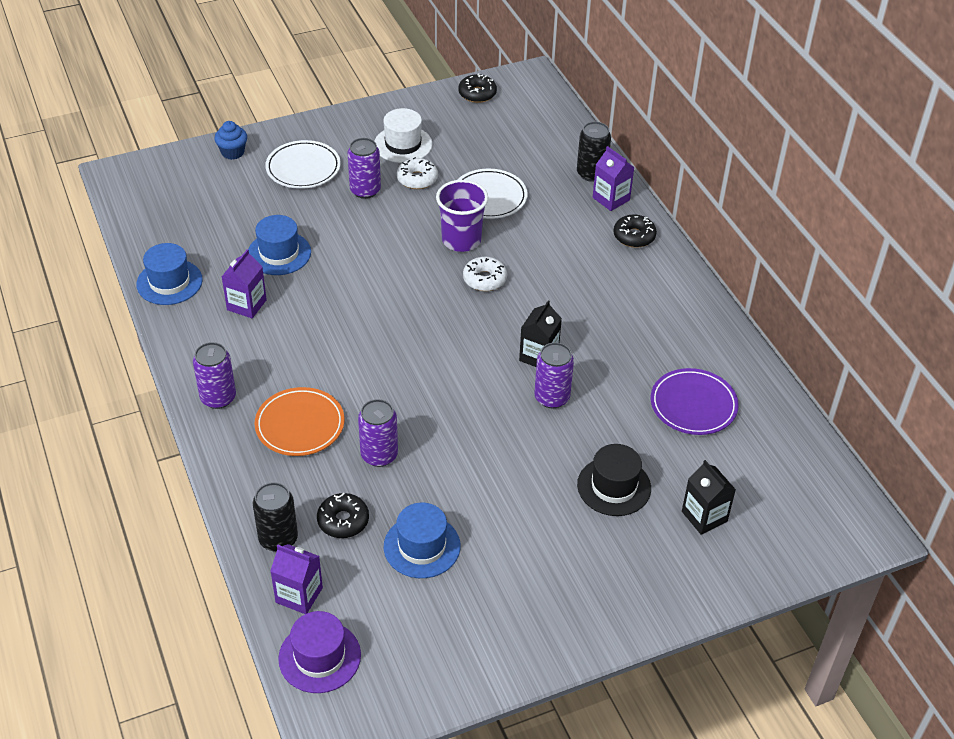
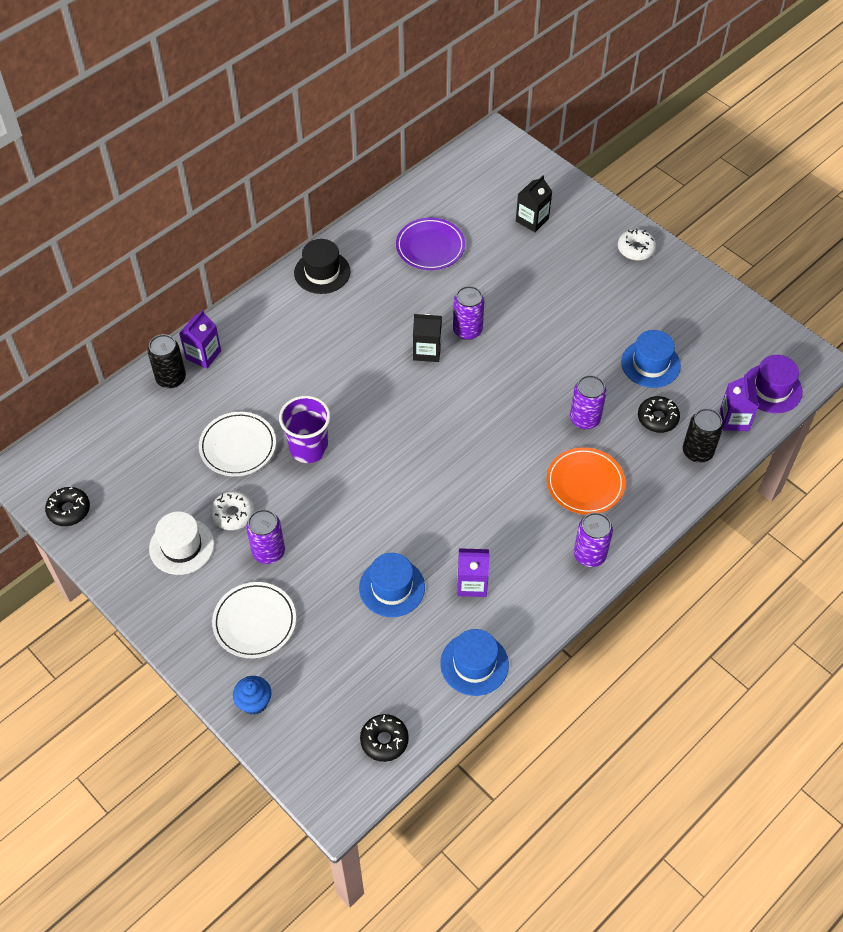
camera: 110 degrees left, 10 degrees up
white donut [463,257,507,291] -> white donut moved to [618,229,656,260]
black hat [577,444,651,516] -> black hat moved to [294,239,350,294]
black donut [613,215,657,248] -> black donut moved to [360,714,409,762]

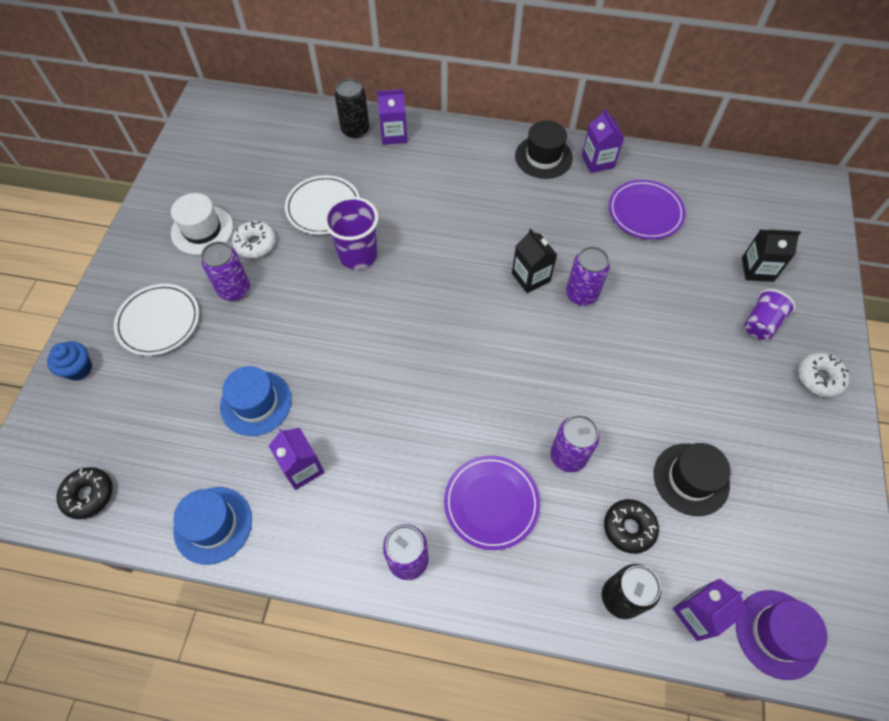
camera: 55 degrees right, 5 degrees up
black donut [45,487,90,526] -> none
orange plate [547,447,625,515] -> purple plate [444,455,540,550]
blue hat [621,330,681,388] -> black hat [654,443,731,516]
none -> purple carton [582,109,624,173]
none -> purple cup [744,289,796,340]

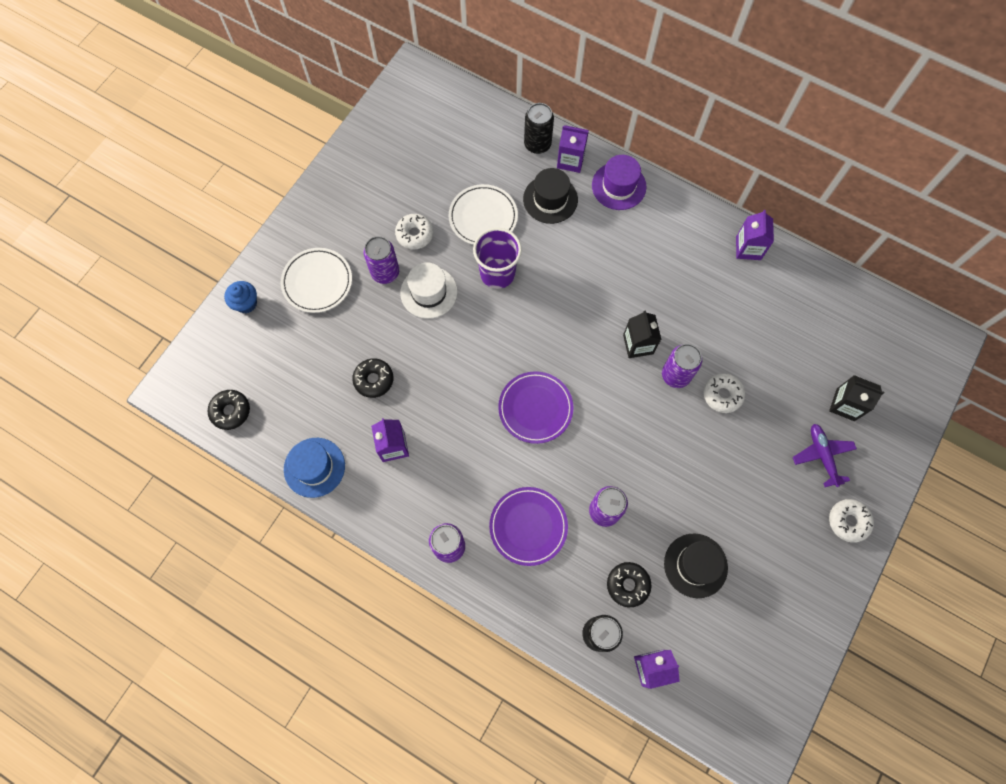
camera: 20 degrees right, 10 degrees up
white hat [171,193,233,255] -> white hat moved to [400,262,458,319]
blue hat [220,366,292,436] -> black donut [352,358,393,398]
black hat [515,120,573,179] -> black hat moved to [523,168,578,224]
purple plate [609,180,686,240] -> purple plate moved to [498,371,573,444]
purple hat [736,590,828,680] -> purple hat moved to [592,155,647,210]
purple cup [744,289,796,340] -> purple plane [793,424,857,487]
none -> white donut [704,373,745,413]

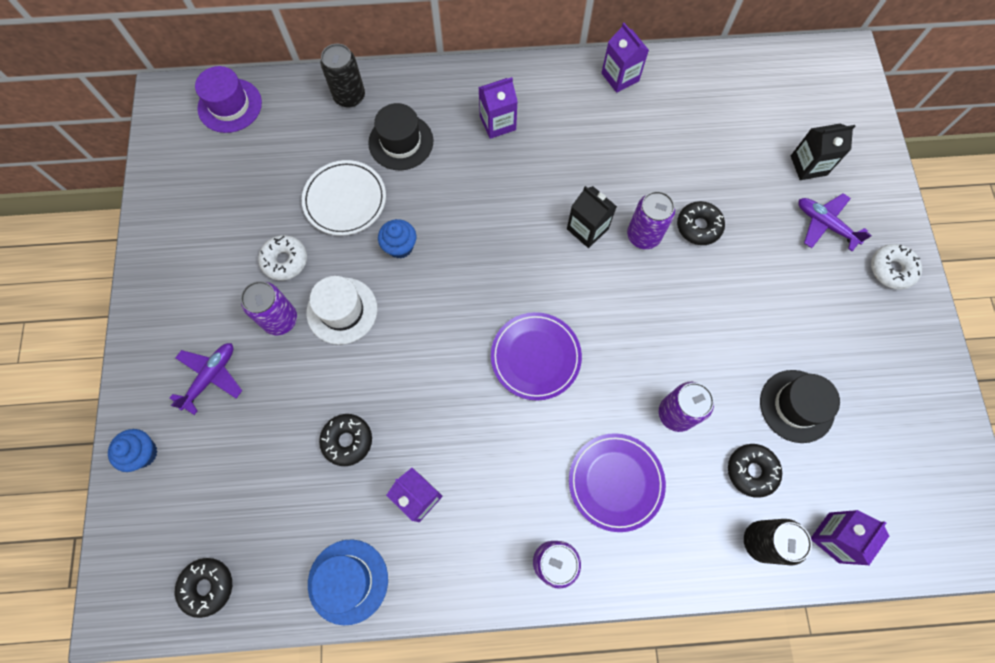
camera: 35 degrees left, 0 degrees up
white plate [281,248,352,313] -> purple plane [170,343,242,415]
purple cup [473,228,522,289] -> blue cupcake [378,219,417,259]
purple carton [557,125,589,173] -> purple carton moved to [478,77,518,139]
purple hat [592,155,647,210] -> purple hat moved to [195,66,262,133]
white donut [704,373,745,413] -> black donut [677,201,725,245]

